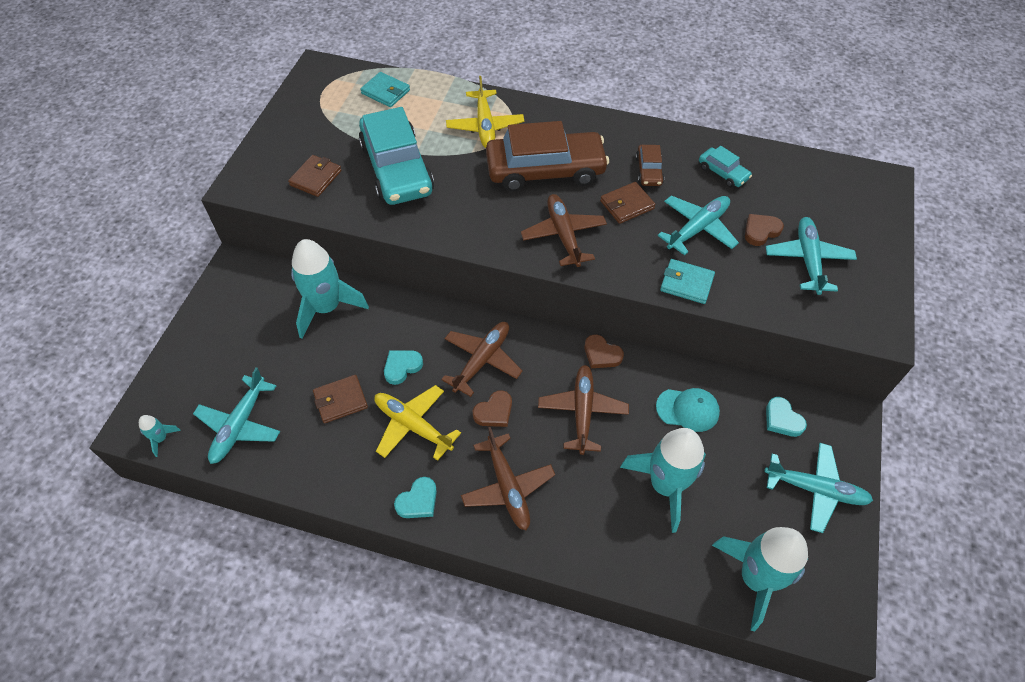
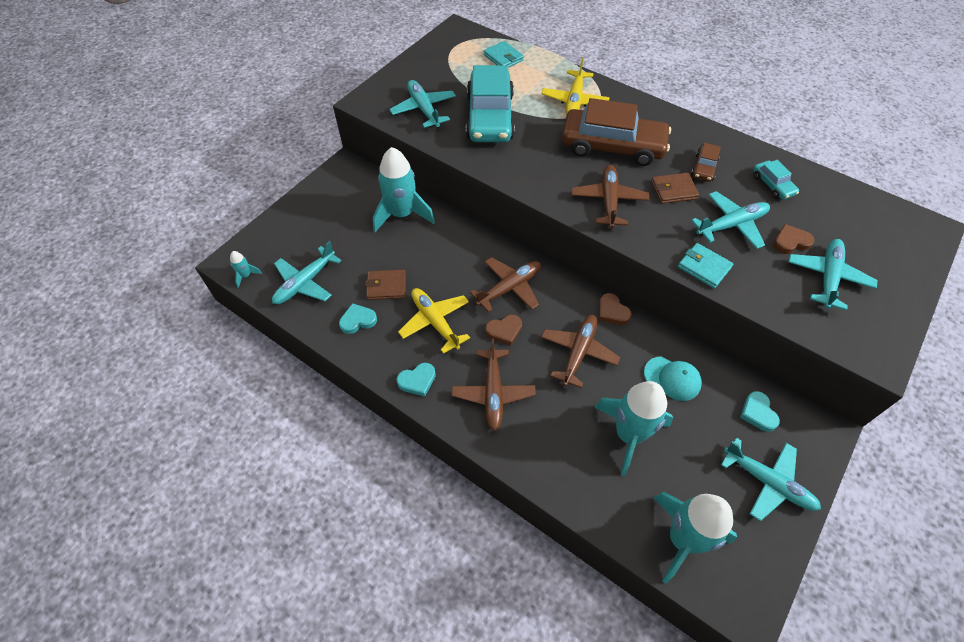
camera: 20 degrees right, 0 degrees up
brown wallet [288,155,342,197] -> turquoise plane [390,80,456,128]
turquoise heart [384,350,423,385] -> turquoise heart moved to [339,303,377,334]

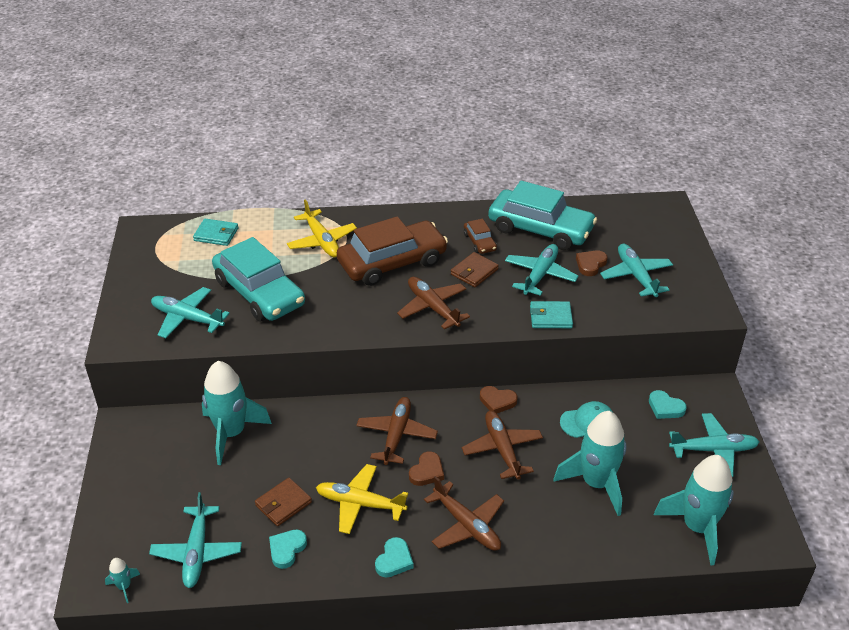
camera: 40 degrees left, 15 degrees down
turquoise car [753,160,799,200] -> turquoise car [488,181,597,250], size x2.22

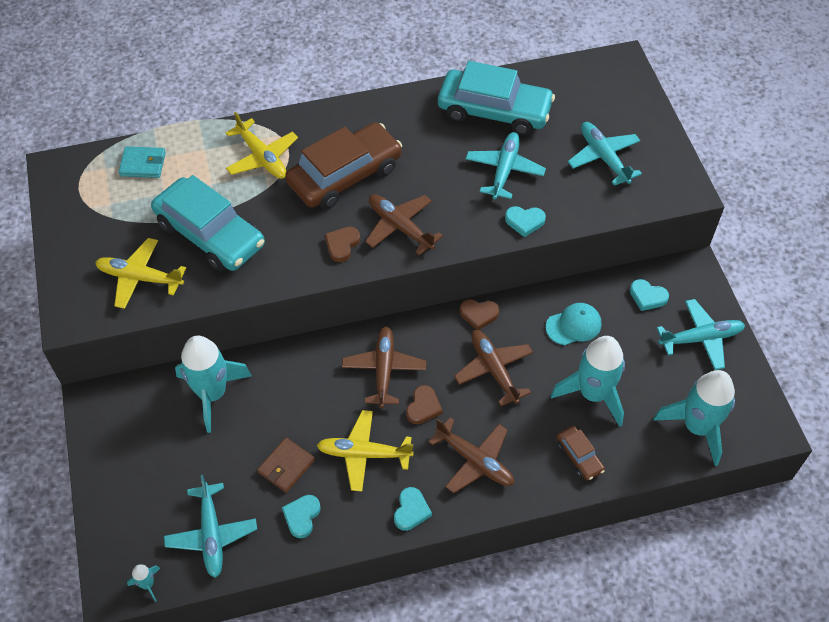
camera: 10 degrees left, 15 degrees up
turquoise plane [151,287,230,338] -> yellow plane [95,238,186,309]
brown wallet [451,252,499,287] -> none
brown car [464,219,497,254] -> brown car moved to [556,426,605,481]
turquoise wallet [530,301,573,328] -> turquoise heart [505,206,546,237]
brown heart [576,250,608,276] -> brown heart moved to [325,227,360,262]

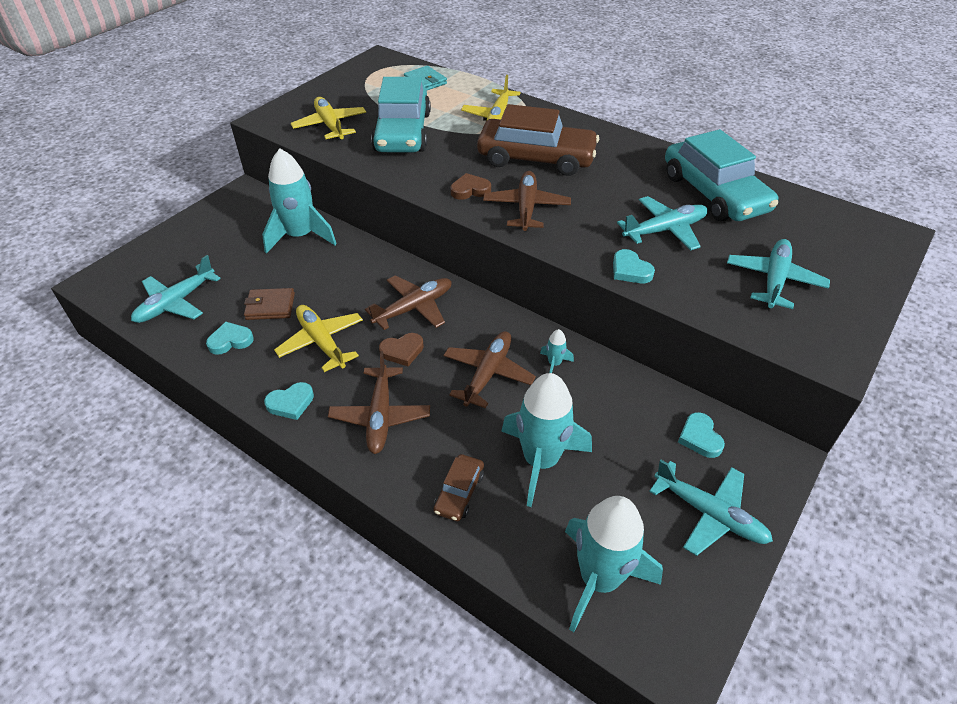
camera: 50 degrees right, 10 degrees down
turquoise rocket [127,564,160,602] -> turquoise rocket moved to [540,329,574,373]
brown heart [460,299,499,330] -> none
turquoise cap [546,303,601,345] -> none

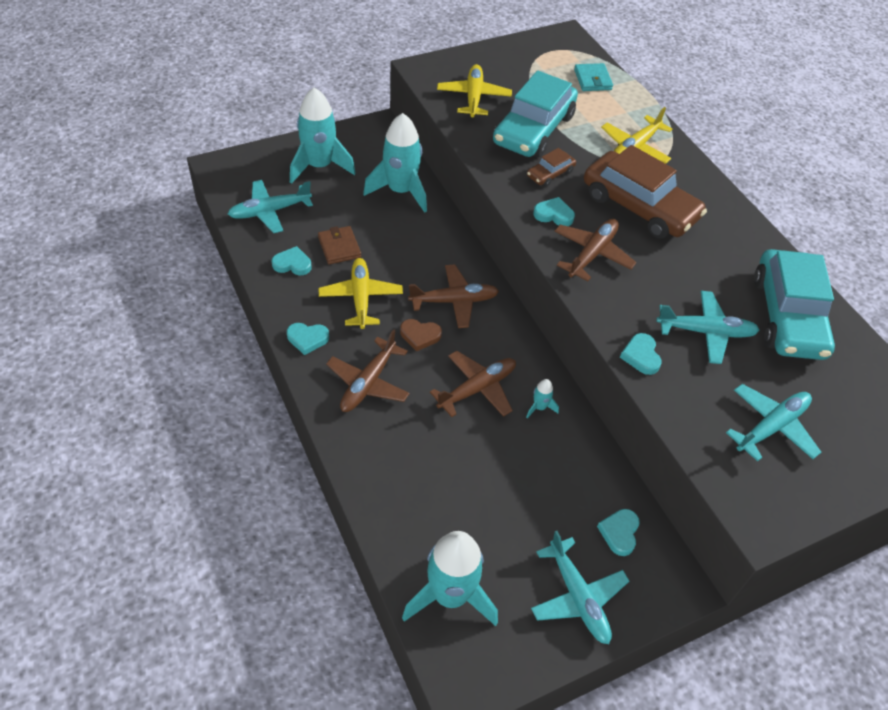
camera: 25 degrees right, 5 degrees up
brown wallet [244,288,295,320] -> brown wallet turned 45 degrees clockwise [318,226,361,264]
brown car [433,454,484,521] -> brown car moved to [527,148,576,187]
brown heart [451,173,491,200] -> turquoise heart [533,197,575,226]
turquoise rocket [501,373,592,507] -> turquoise rocket moved to [290,88,356,184]

